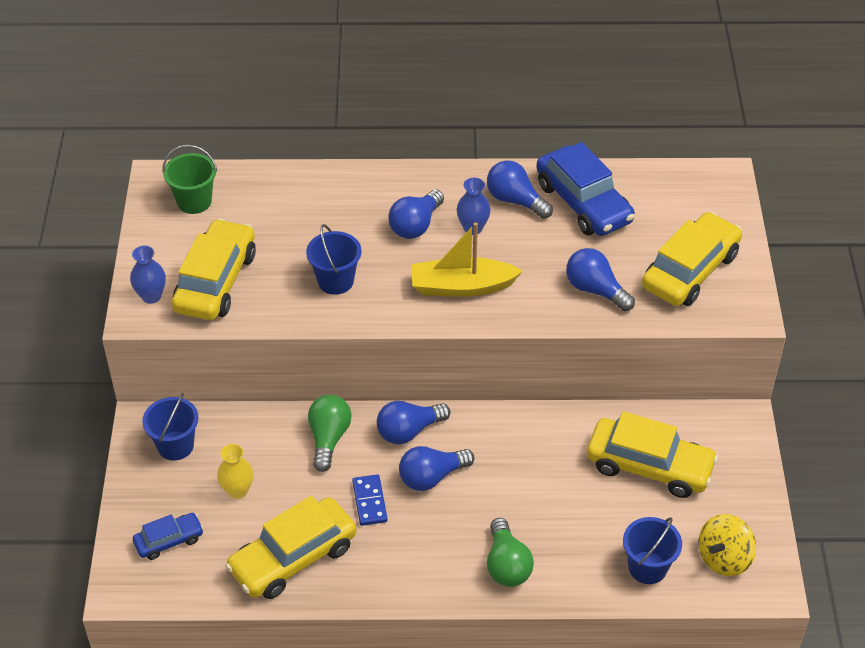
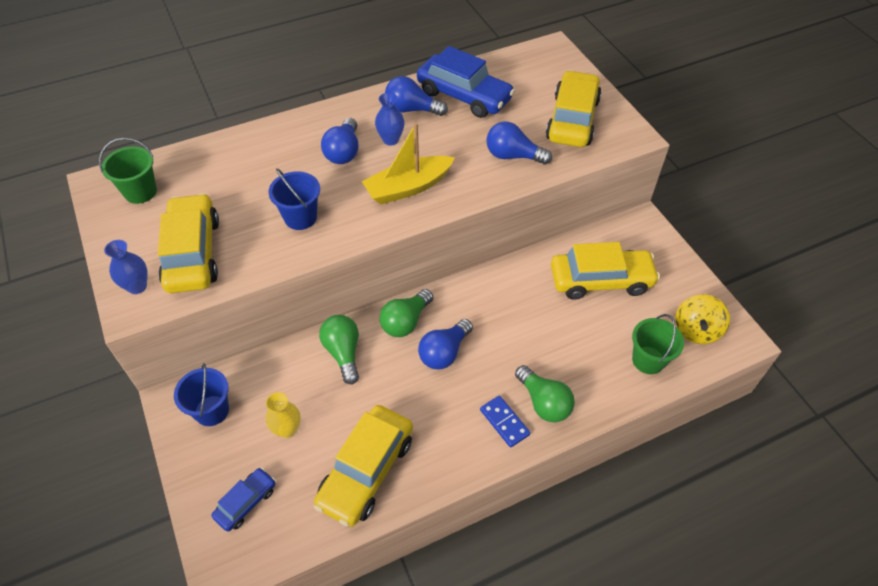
camera: 25 degrees left, 5 degrees up
blue domino [352,474,388,526] -> blue domino moved to [480,395,530,448]
blue light bulb [377,401,450,444] -> green light bulb [379,289,433,337]
blue bucket [623,517,682,584] -> green bucket [632,314,684,374]

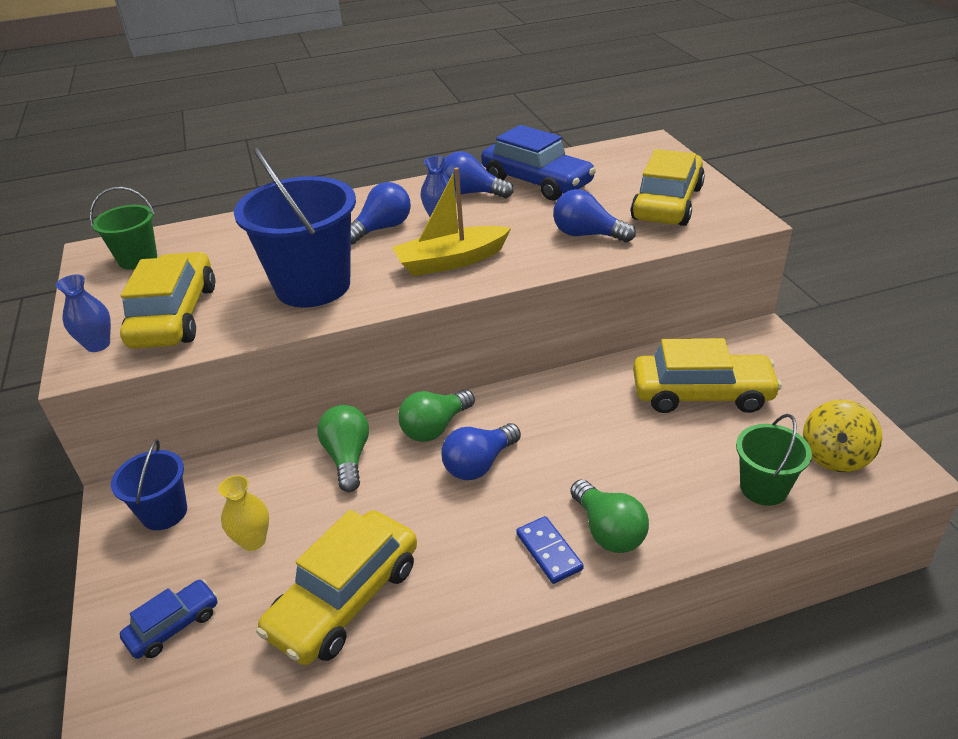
camera: 10 degrees right, 15 degrees down
blue bucket [268,168,320,230] -> blue bucket [234,148,356,307], size x1.85
blue light bulb [321,118,358,164] -> blue light bulb turned 150 degrees counterclockwise [351,182,411,244]

